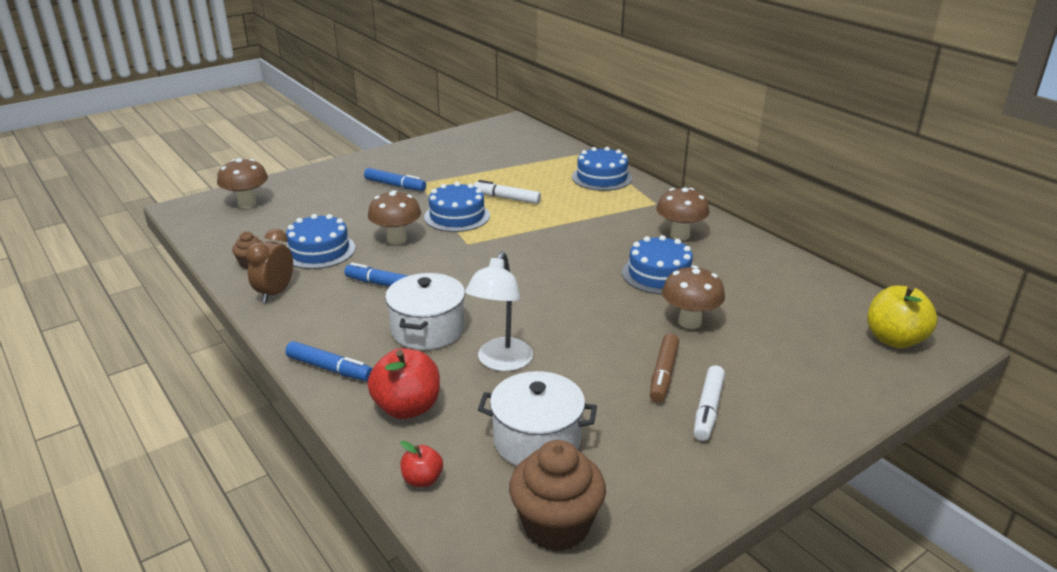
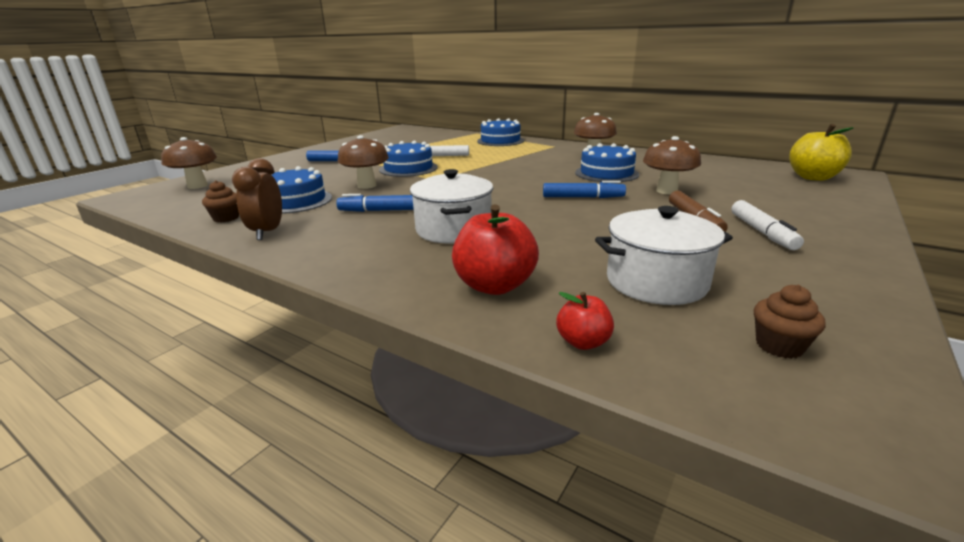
camera: 20 degrees left, 5 degrees down
blue marker [285,341,372,381] -> blue marker moved to [543,181,626,198]
white lamp [465,252,533,371] -> none
brown cupcake [509,440,606,552] -> brown cupcake [754,285,826,359], size x0.51

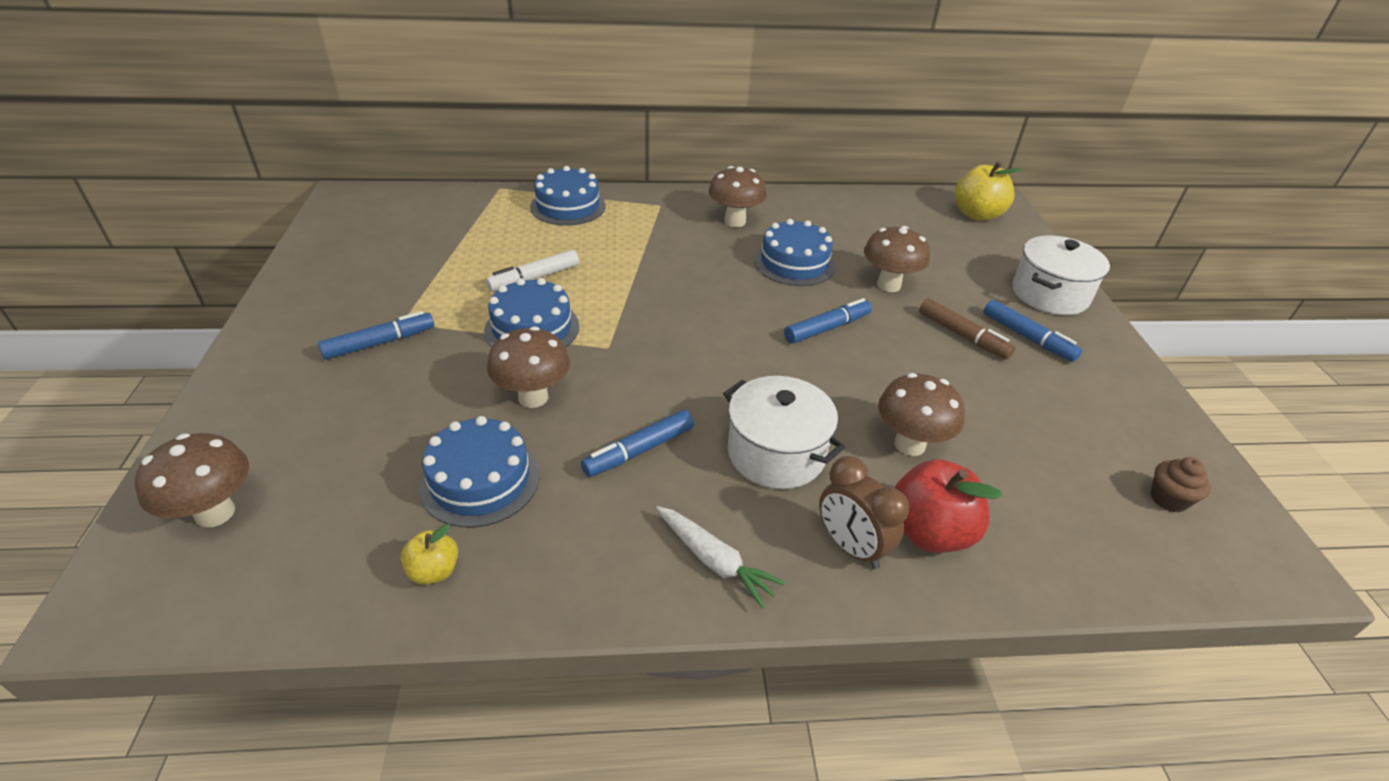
camera: 40 degrees left, 15 degrees up
brown cupcake [202,180,239,223] -> yellow apple [400,524,458,585]
brown clock [232,158,282,240] -> brown clock moved to [819,456,909,569]
red apple [556,292,614,350] -> none
white pot [595,206,733,305] -> white pot moved to [1012,235,1110,315]
white marker [732,200,804,250] -> blue marker [984,300,1082,362]
none -> white carrot [656,506,785,608]
none -> brown mushroom [878,373,965,456]

